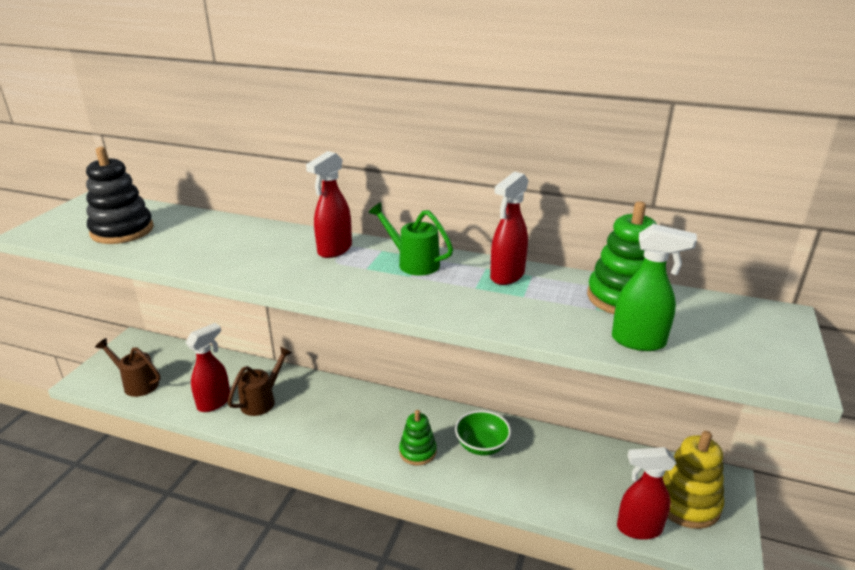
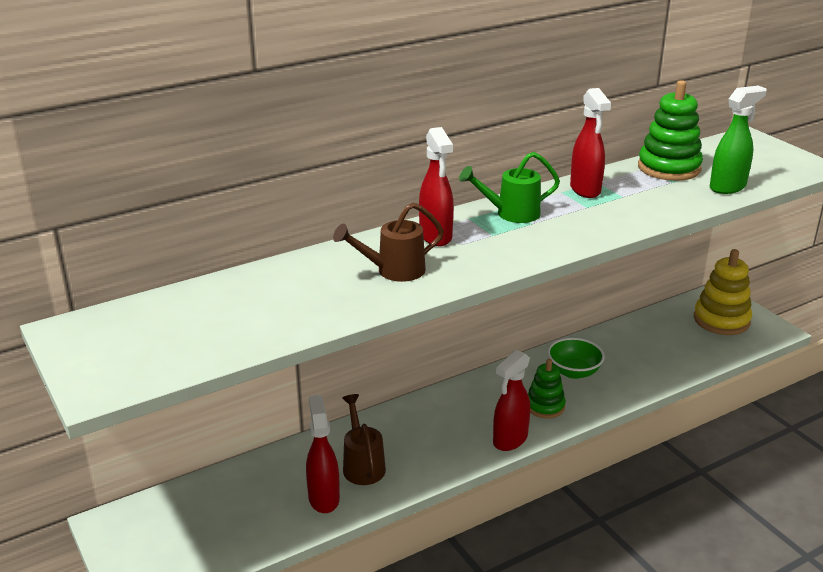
camera: 50 degrees left, 0 degrees up
black stacking toy [86,147,154,244] -> none
brown watering can [95,338,161,397] -> brown watering can moved to [333,202,444,282]
red spray bottle [617,447,676,540] -> red spray bottle moved to [493,350,530,451]

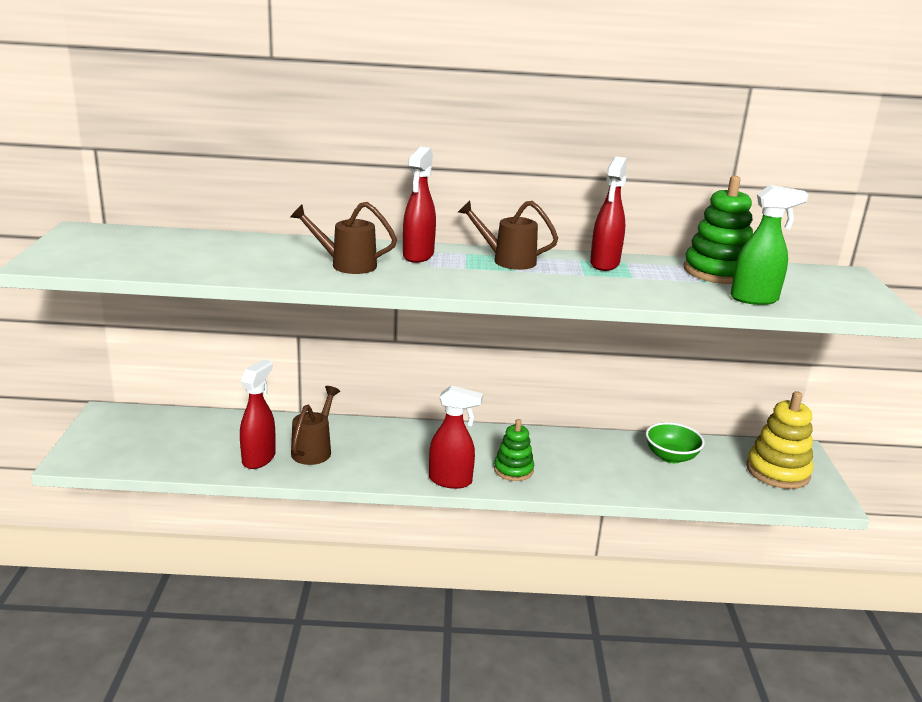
camera: 30 degrees right, 5 degrees down
green watering can [459,152,560,223] -> brown watering can [458,200,558,270]
red spray bottle [493,350,530,451] -> red spray bottle turned 150 degrees counterclockwise [429,385,483,489]
green bowl [547,338,605,379] -> green bowl moved to [646,422,704,463]

